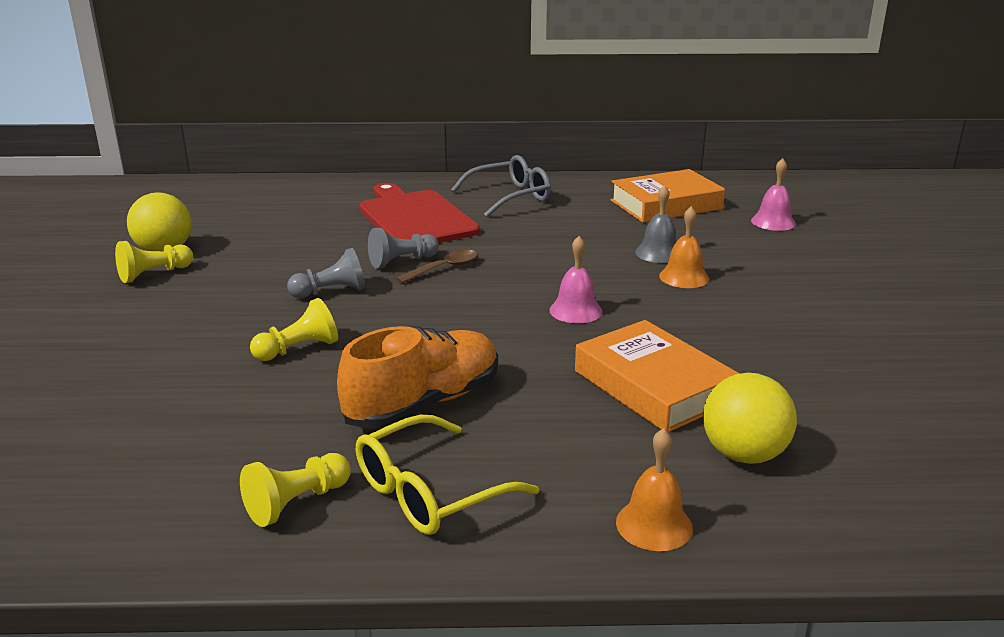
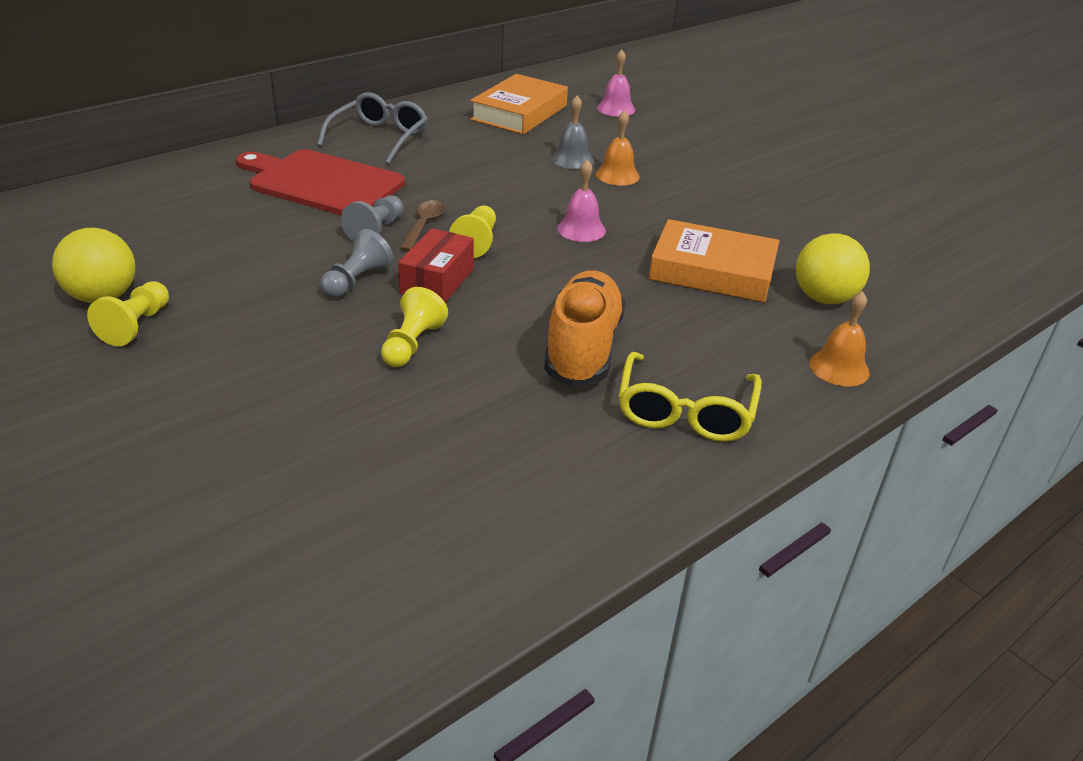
camera: 40 degrees left, 10 degrees up
yellow pawn [240,453,351,527] -> yellow pawn moved to [449,205,496,258]
none -> red box [398,228,474,302]

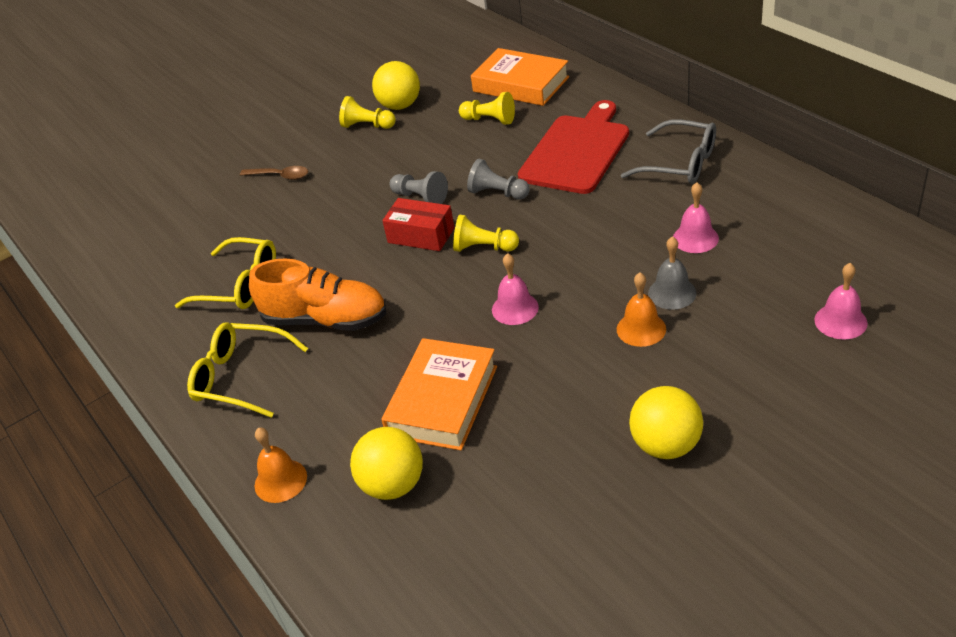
camera: 100 degrees right, 5 degrees up
yellow pawn [381,287,448,367] -> yellow pawn moved to [459,92,515,125]
brown spoon [399,200,445,251] -> brown spoon moved to [240,166,308,180]
orange book [470,74,568,134] -> orange book moved to [471,48,569,106]
none -> yellow glasses [175,237,276,309]
none -> yellow ball [629,386,703,459]
none -> pink bell [673,182,719,253]

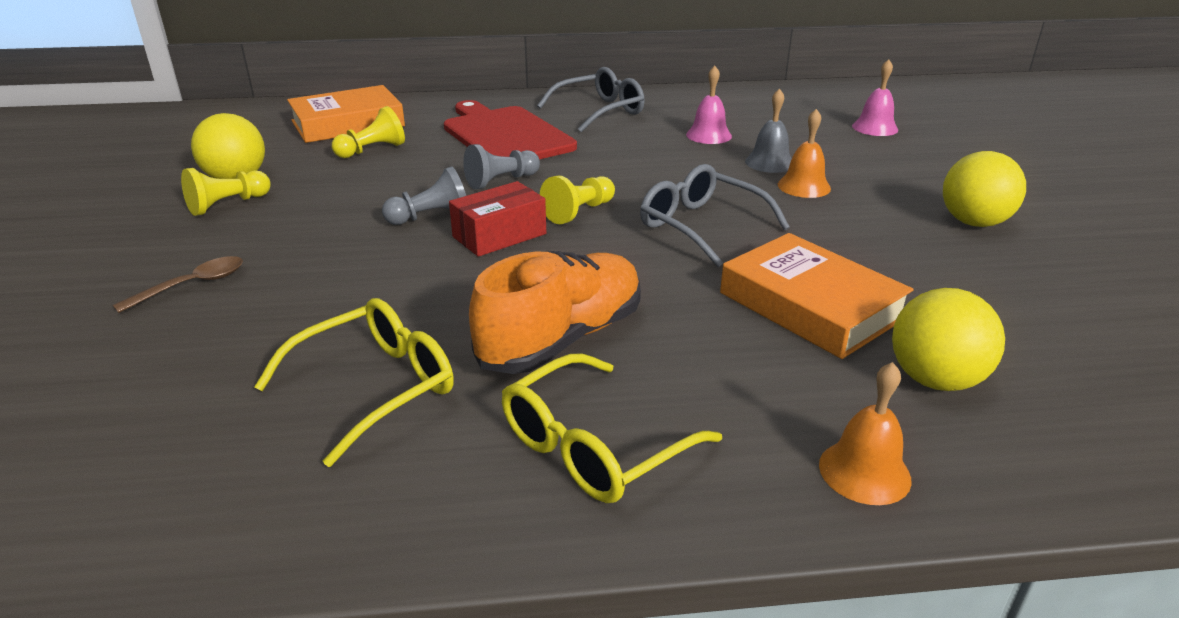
camera: 65 degrees left, 10 degrees down
pink bell [492,253,539,325] -> grey glasses [640,164,790,267]

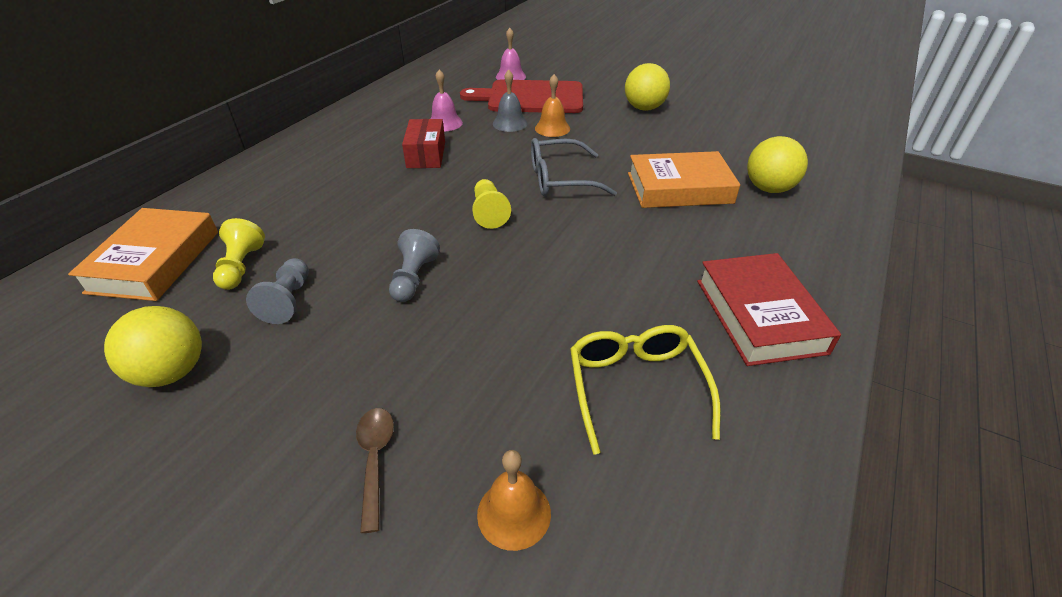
camera: 55 degrees left, 10 degrees up
yellow pawn [181,168,271,216] -> none
red cutting board [444,100,577,159] -> red cutting board moved to [460,80,583,113]
red box [449,181,546,257] -> red box moved to [402,119,445,168]
grey pawn [463,144,540,189] -> grey pawn moved to [246,258,309,324]
orange shoe [469,251,641,374] -> none
yellow glasses [502,353,722,503] -> red book [697,253,841,366]
grey glasses [537,67,645,132] -> none
orange bell [819,362,912,505] -> orange bell moved to [477,450,551,551]

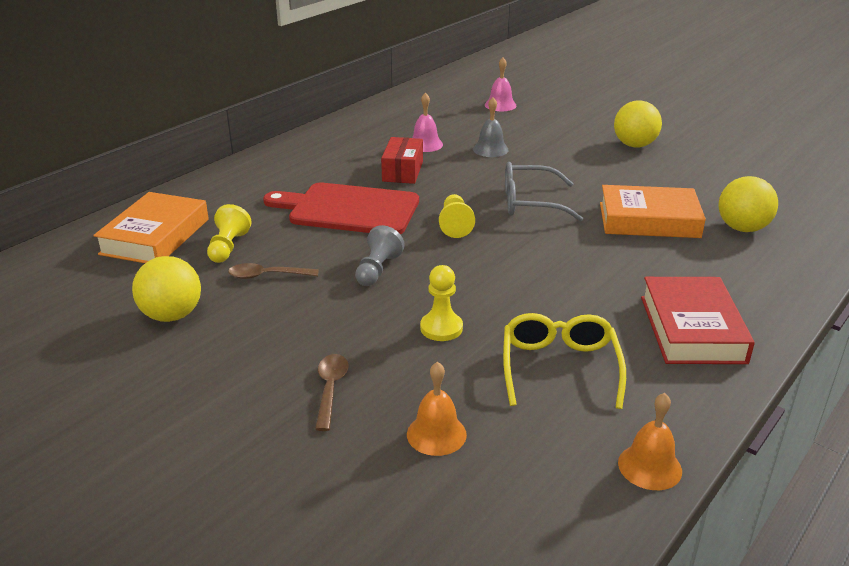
camera: 10 degrees right, 10 degrees down
grey pawn [246,258,309,324] -> brown spoon [228,263,319,279]
red cutting board [460,80,583,113] -> red cutting board moved to [263,183,419,235]
orange bell [535,74,570,137] -> orange bell moved to [618,393,682,490]
none -> yellow pawn [420,265,463,341]

